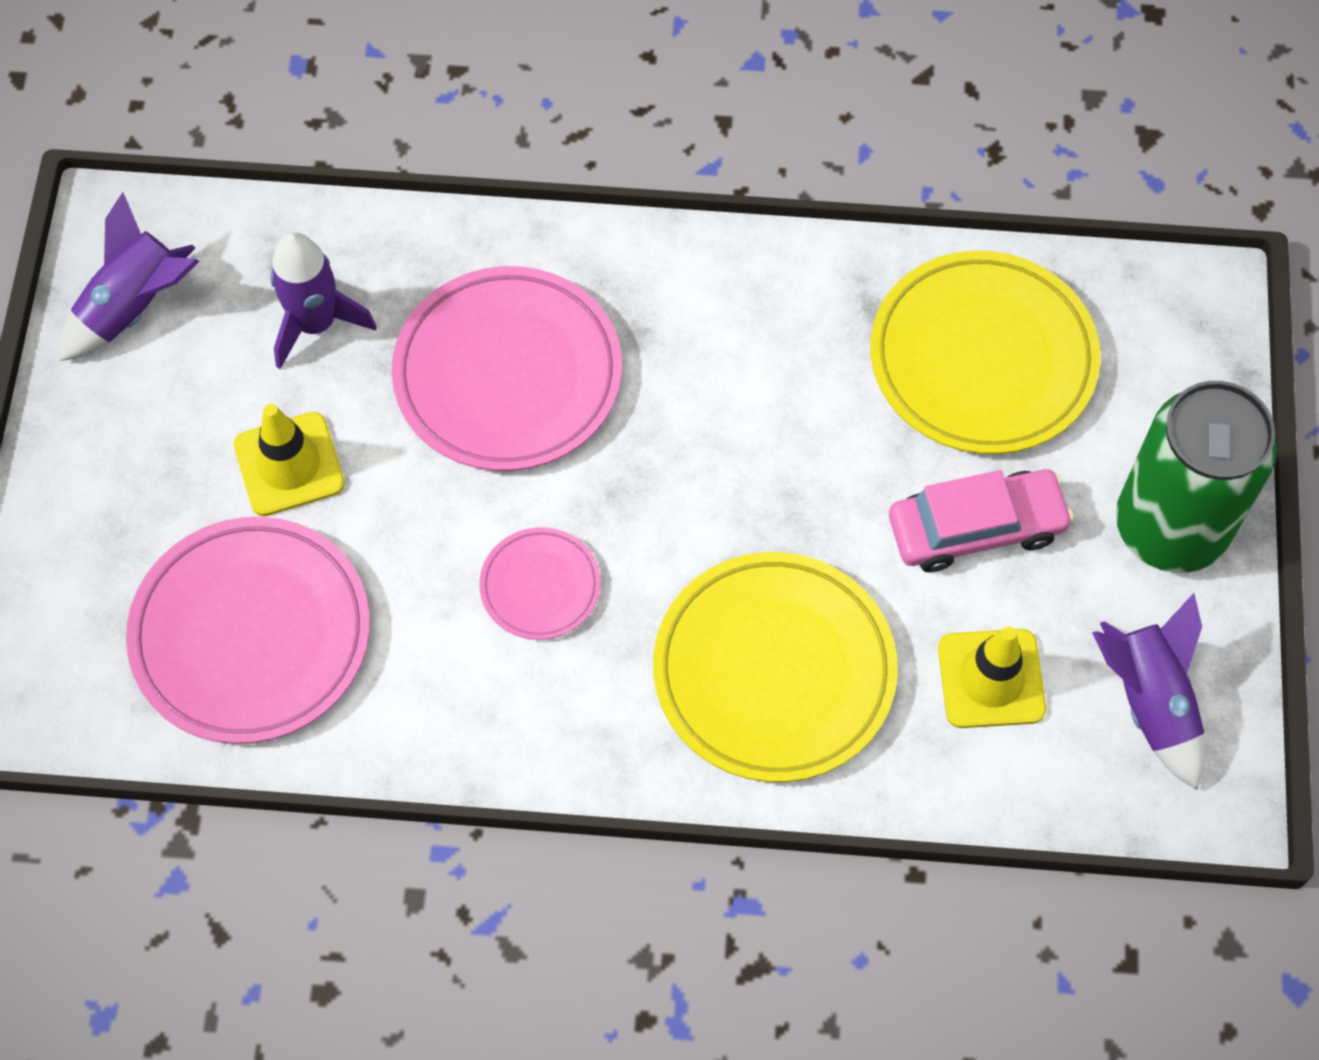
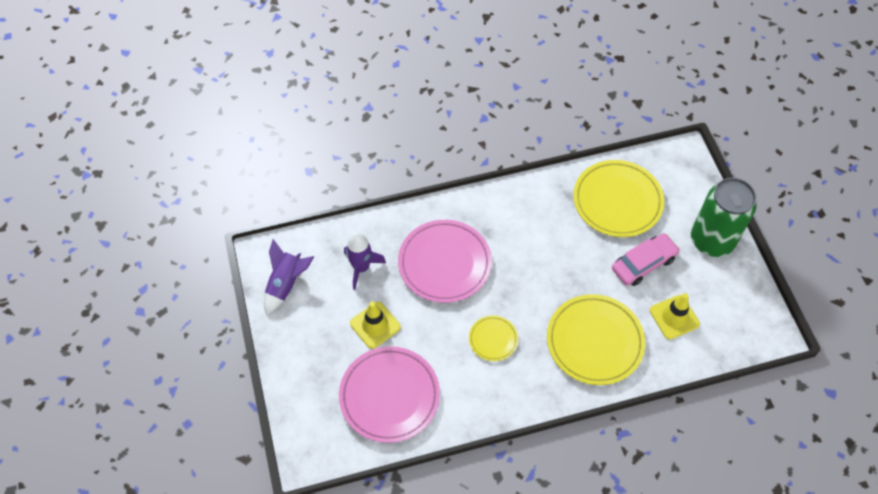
camera: 20 degrees left, 5 degrees down
pink plate [479,527,600,640] -> yellow plate [469,316,518,361]
purple rocket [1092,593,1205,790] -> none

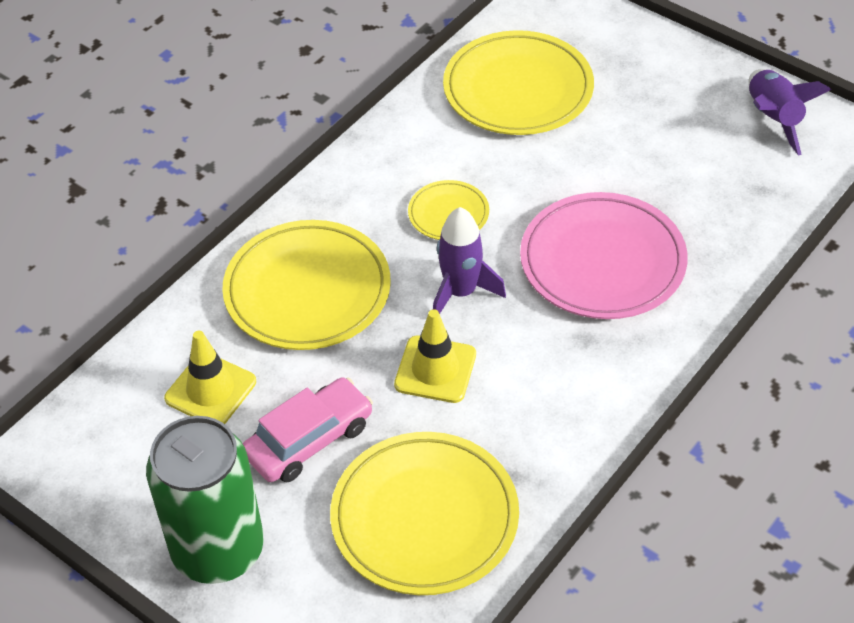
camera: 145 degrees right, 10 degrees down
pink plate [339,346,440,443] -> yellow plate [443,30,594,135]
purple rocket [344,232,386,290] -> purple rocket moved to [433,207,506,314]
yellow traffic cone [350,301,401,349] -> yellow traffic cone moved to [394,309,476,403]
pink car [612,233,680,286] -> pink car turned 150 degrees counterclockwise [243,377,373,482]

